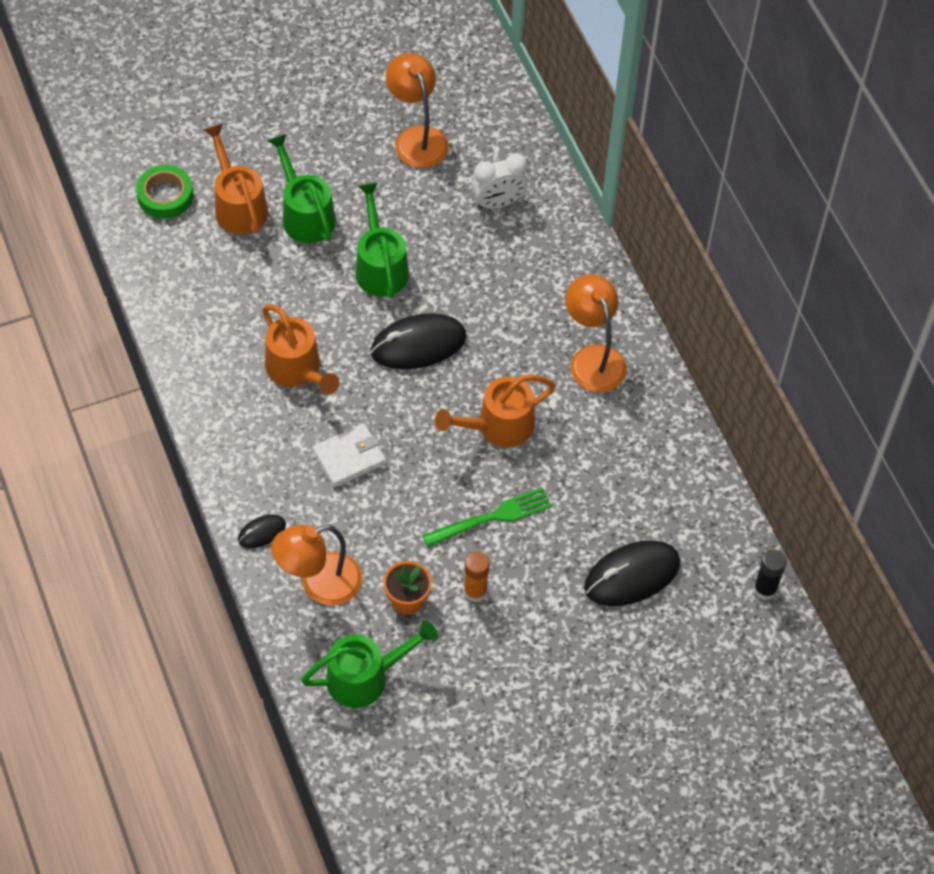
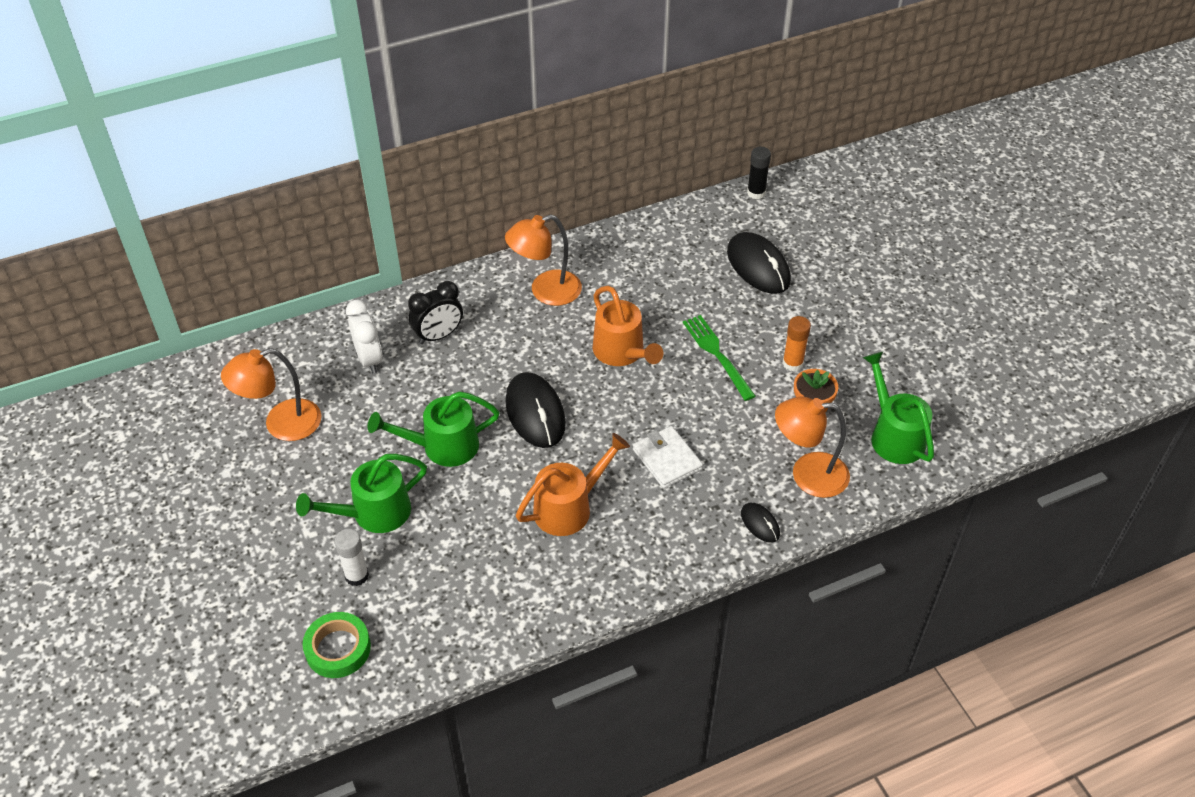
camera: 90 degrees left, 10 degrees down
orange watering can [204,124,268,234] -> white glue stick [334,529,369,586]
orange lamp [271,525,362,606] -> orange lamp turned 120 degrees clockwise [775,397,850,498]
none -> black clock [408,281,463,344]

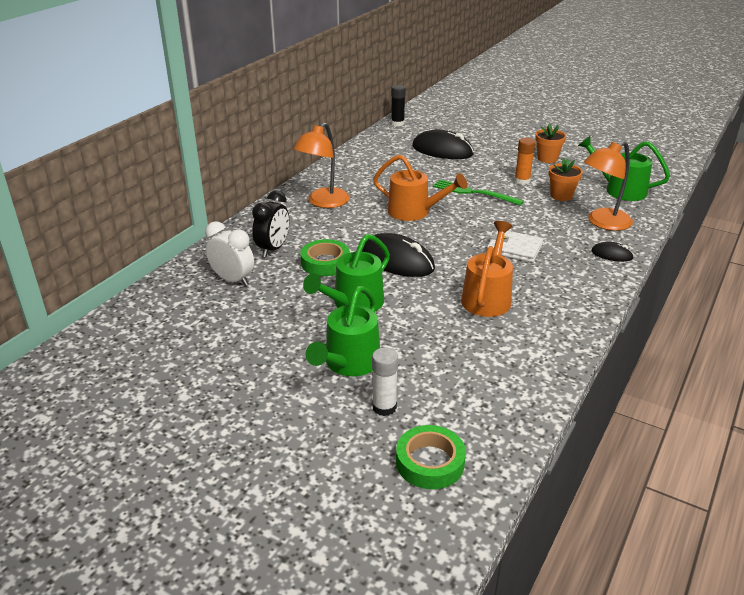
camera: 35 degrees left, 15 degrees down
orange lamp [221,348,322,441] -> none
none -> green tape [300,239,350,276]
none -> orange flower pot [535,123,566,163]

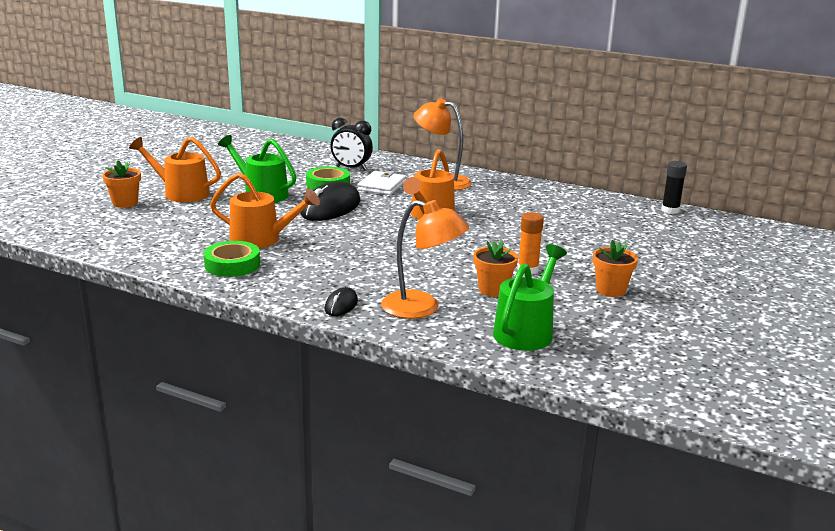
camera: 85 degrees right, 10 degrees down
white clock [205,221,254,286] -> none
green watering can [306,286,380,376] -> orange watering can [129,137,221,202]
white glue stick [372,347,398,416] -> orange flower pot [102,160,141,208]
green tape [396,425,466,489] -> green tape moved to [203,241,260,277]
black mouse [412,130,474,159] -> none
green fork [433,179,524,206] -> none
white wallet [487,231,543,263] -> white wallet moved to [358,171,406,195]
orange lamp [584,141,633,231] -> orange lamp turned 150 degrees clockwise [381,200,469,319]

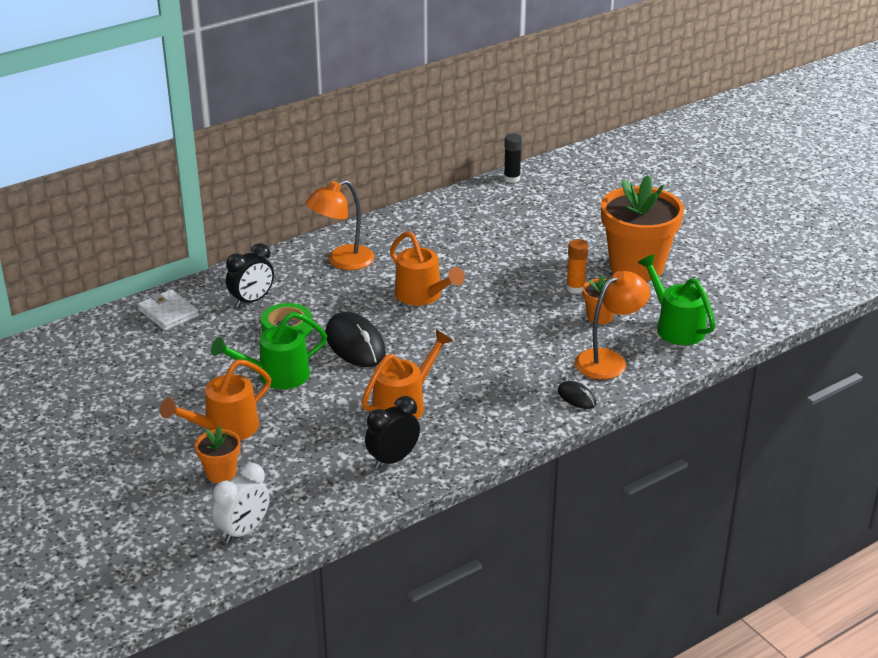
camera: 60 degrees left, 10 degrees up
green tape [203,241,260,277] -> none
white wallet [358,171,406,195] -> white wallet moved to [138,289,199,331]
orange flower pot [593,240,638,297] -> orange flower pot [601,175,684,281], size x2.19
none -> white clock [212,463,269,543]
none -> black clock [365,396,420,469]

